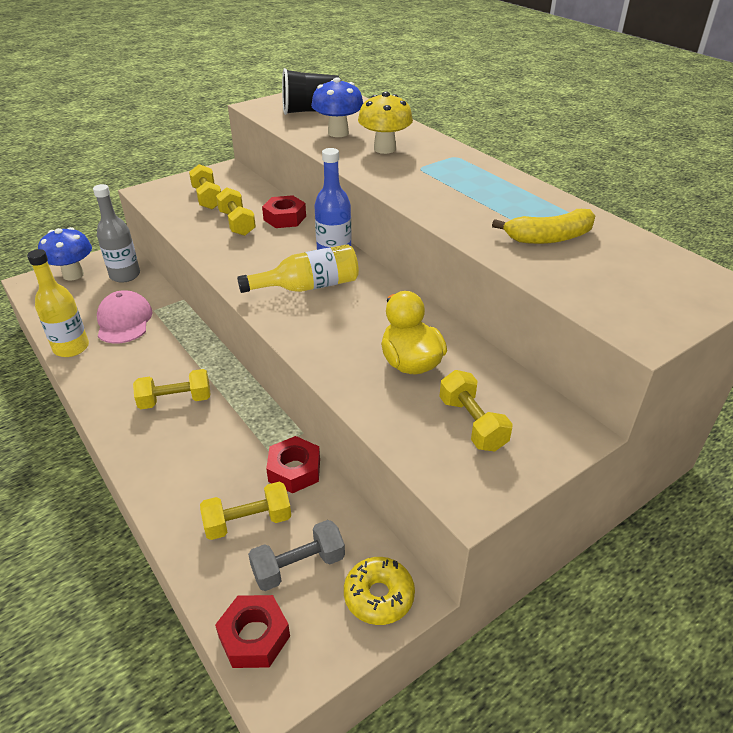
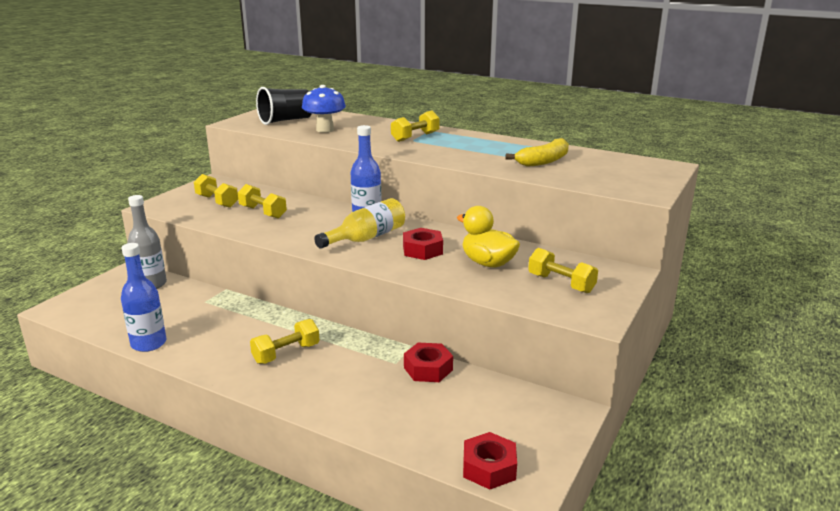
camera: 25 degrees left, 15 degrees down
yellow bottle [27,249,89,357] -> blue bottle [121,243,166,352]
blue mushroom [38,227,92,281] -> none
pink cap [97,290,152,344] -> none
yellow dumbbell [200,482,291,540] -> yellow dumbbell moved to [391,111,440,142]
grey dumbbell [248,520,345,591] -> none
red nut [262,195,306,228] -> red nut moved to [403,228,443,260]
yellow donut [344,557,415,625] -> none
yellow mushroom [358,91,413,154] -> none

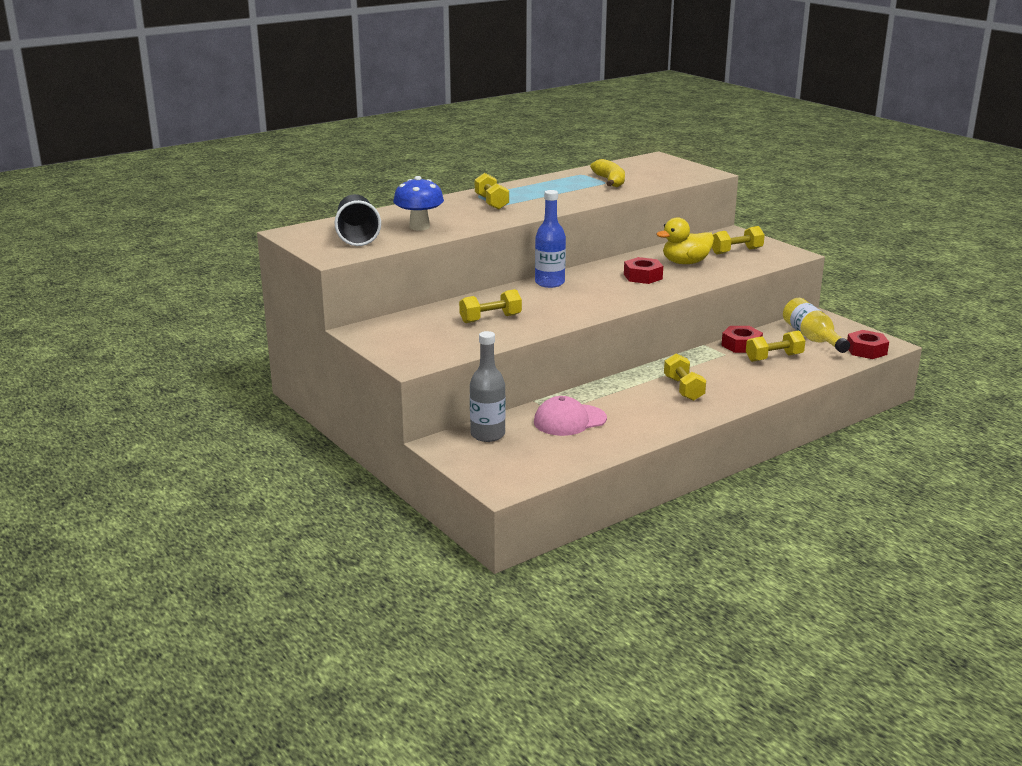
camera: 65 degrees left, 0 degrees up
blue bottle [121,243,166,352] -> none
yellow dumbbell [194,174,238,208] -> yellow dumbbell moved to [746,331,805,362]
yellow bottle [314,198,405,249] -> yellow bottle moved to [783,298,850,353]
none -> pink cap [534,396,607,436]

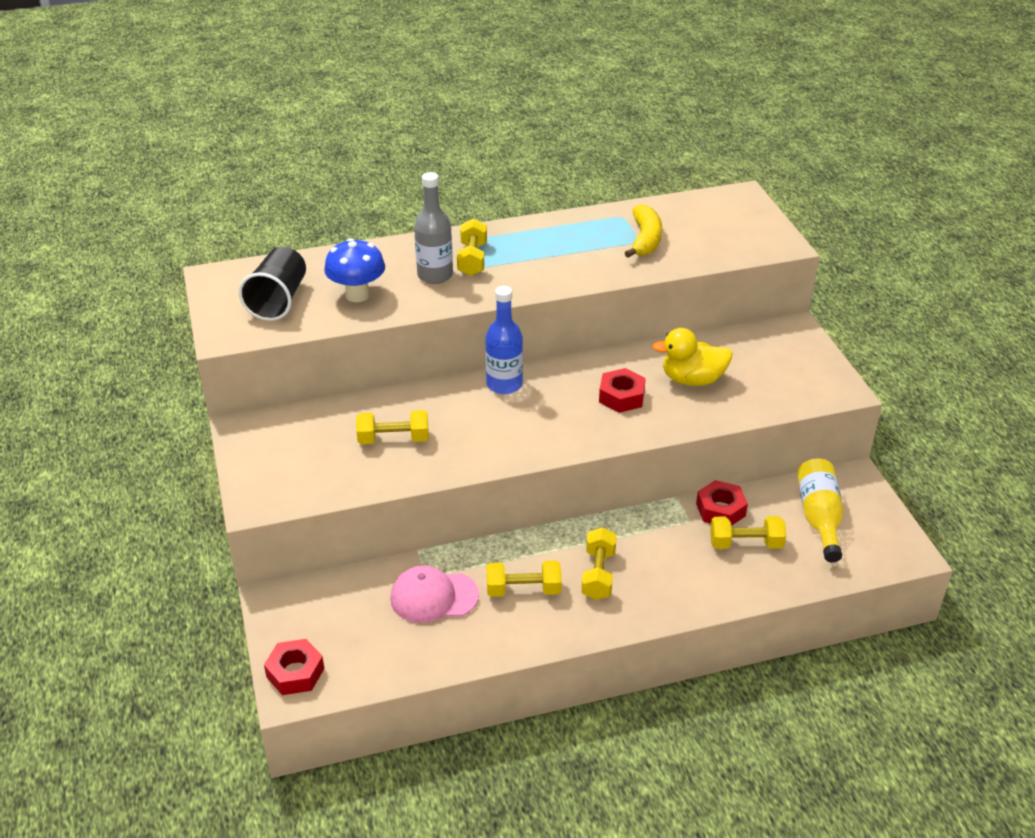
camera: 20 degrees right, 15 degrees up
grey bottle [470,331,506,442] -> grey bottle moved to [414,172,453,284]
yellow dumbbell [712,226,765,254] -> yellow dumbbell moved to [487,561,562,597]
red nut [847,330,889,359] -> red nut moved to [264,639,324,695]

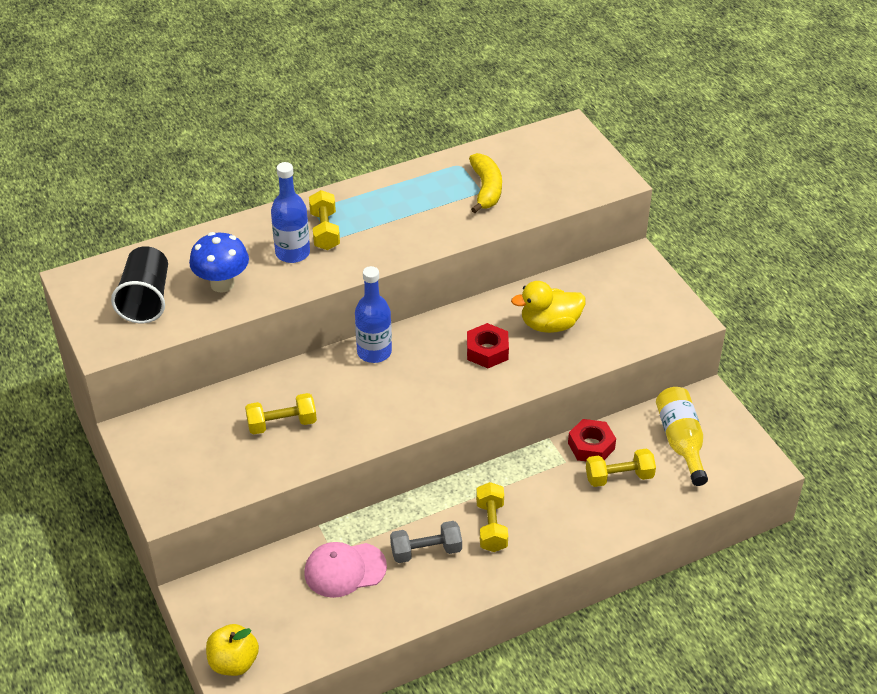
camera: 10 degrees left, 5 degrees up
red nut [264,639,324,695] -> yellow apple [206,624,259,676]
grey bottle [414,172,453,284] -> blue bottle [271,162,310,263]
yellow dumbbell [487,561,562,597] -> grey dumbbell [390,521,462,563]

